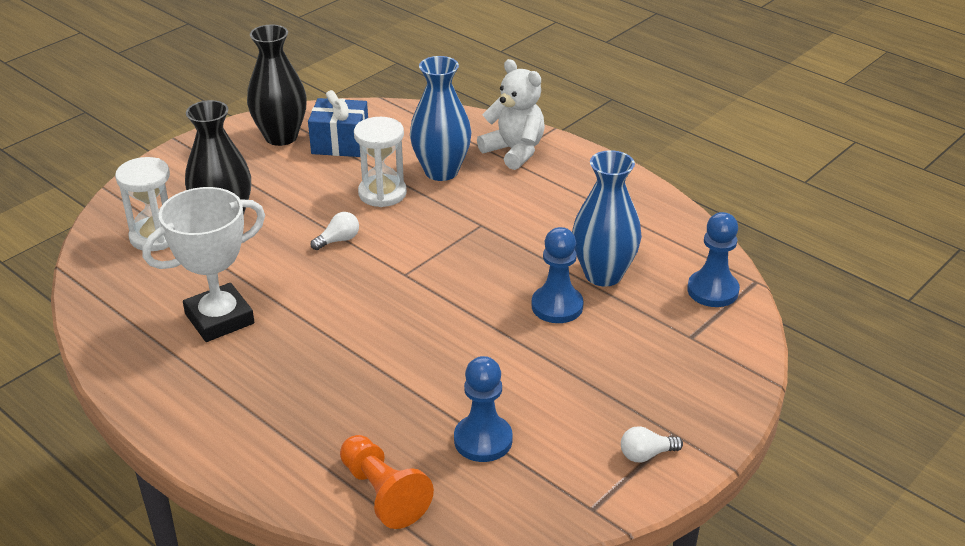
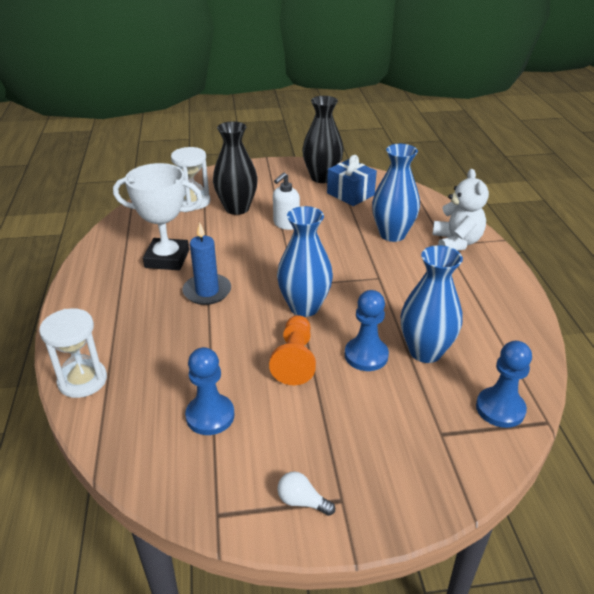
camera: 40 degrees right, 0 degrees up
white light bulb [311,212,359,250] -> none
orange pawn [340,435,434,529] -> orange pawn moved to [269,315,316,385]
white hourglass [354,117,407,207] -> white hourglass moved to [39,308,107,398]
none -> blue candle [182,222,231,305]
none -> white soap dispenser [273,172,300,230]
none -> blue vase [277,206,333,317]

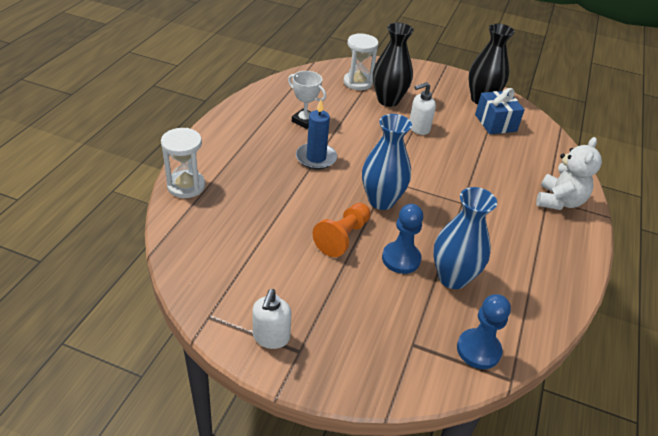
camera: 25 degrees right, 5 degrees up
white trophy [113,163,203,270] -> white trophy [288,71,326,129], size x0.62
blue pawn [185,347,235,435] -> none
white light bulb [277,471,335,516] -> white soap dispenser [252,289,291,349]
blue vase [372,144,420,242] -> none

